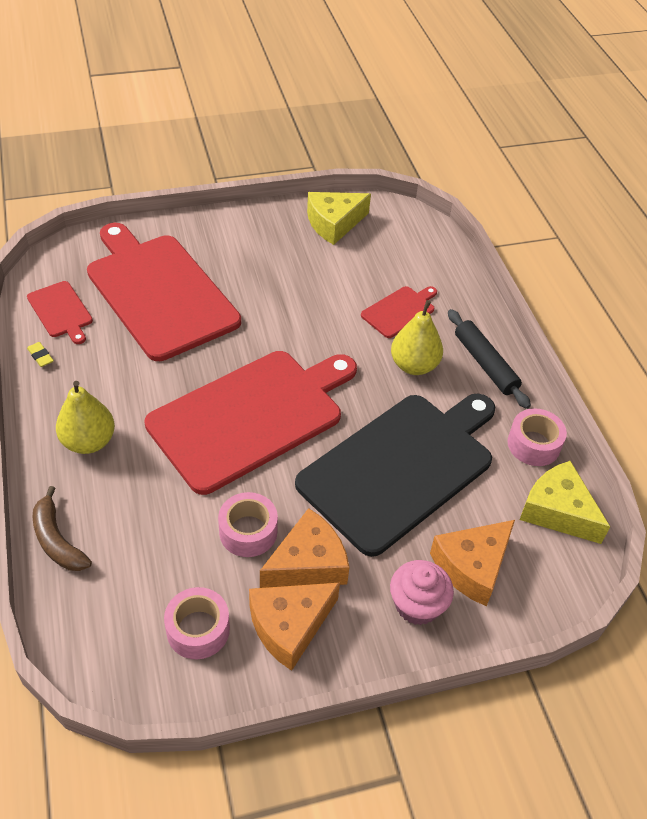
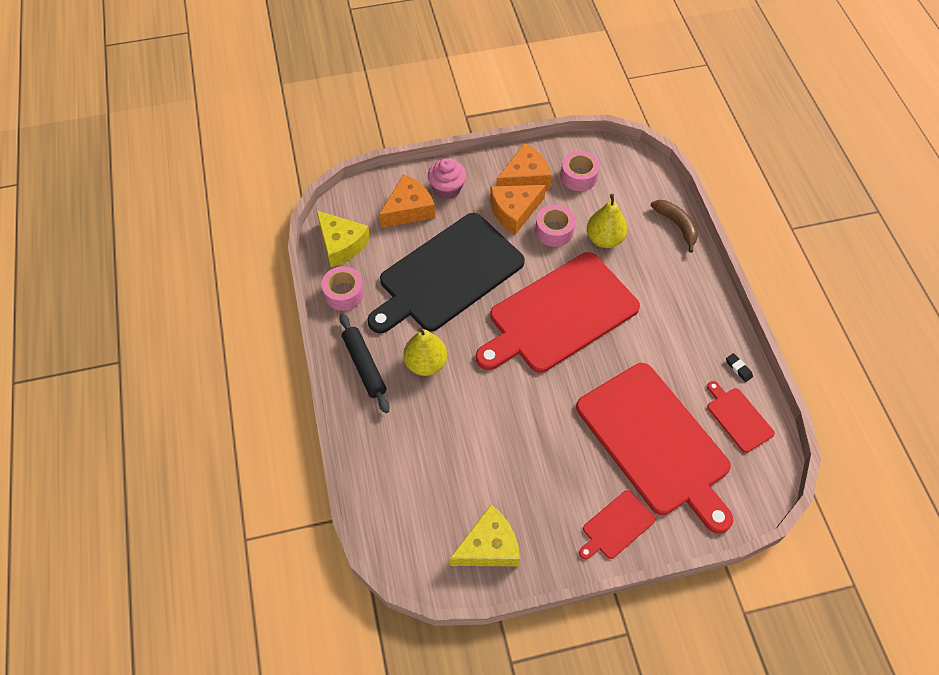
camera: 175 degrees left, 10 degrees up
yellow eraser [27,342,54,367] -> black eraser [726,353,753,382]
yellow pear [56,381,115,454] -> yellow pear moved to [587,194,628,248]
red cutting board [361,286,437,338] -> red cutting board moved to [579,490,656,560]

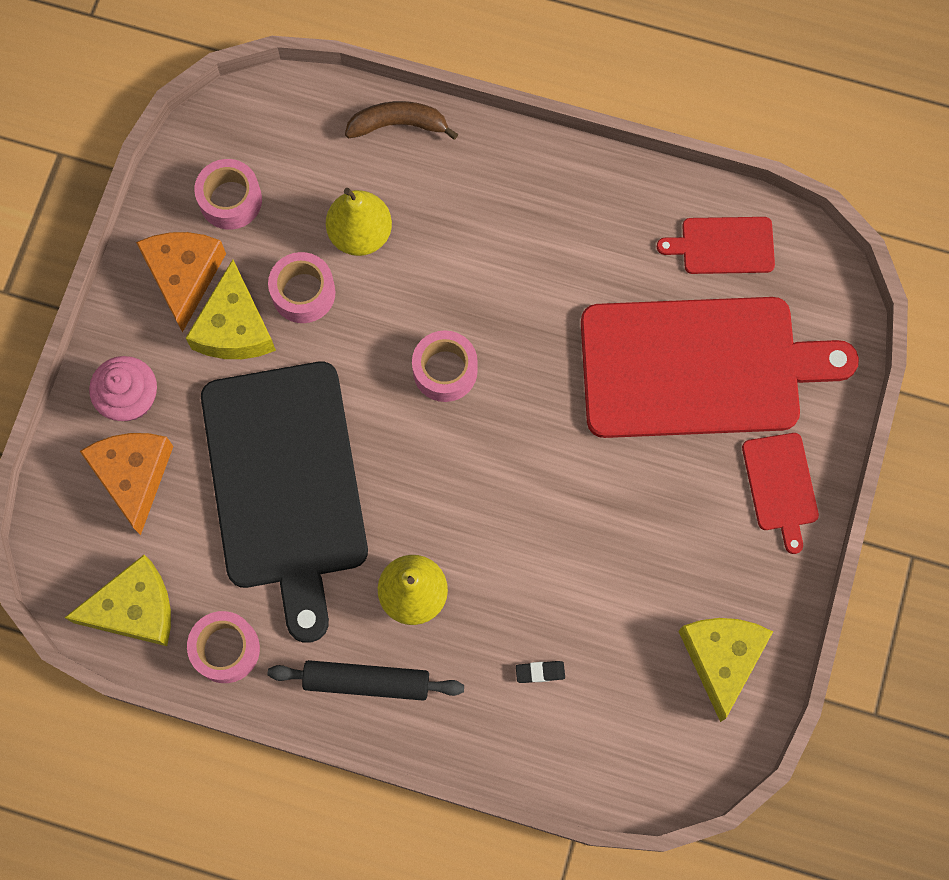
camera: 60 degrees left, 15 degrees up
red cutting board [476,252,640,373] -> pink tape [412,330,478,402]
orange cheese [490,185,546,235] -> yellow cheese [186,259,276,359]
black eraser [726,353,753,382] -> black eraser moved to [516,661,565,683]

